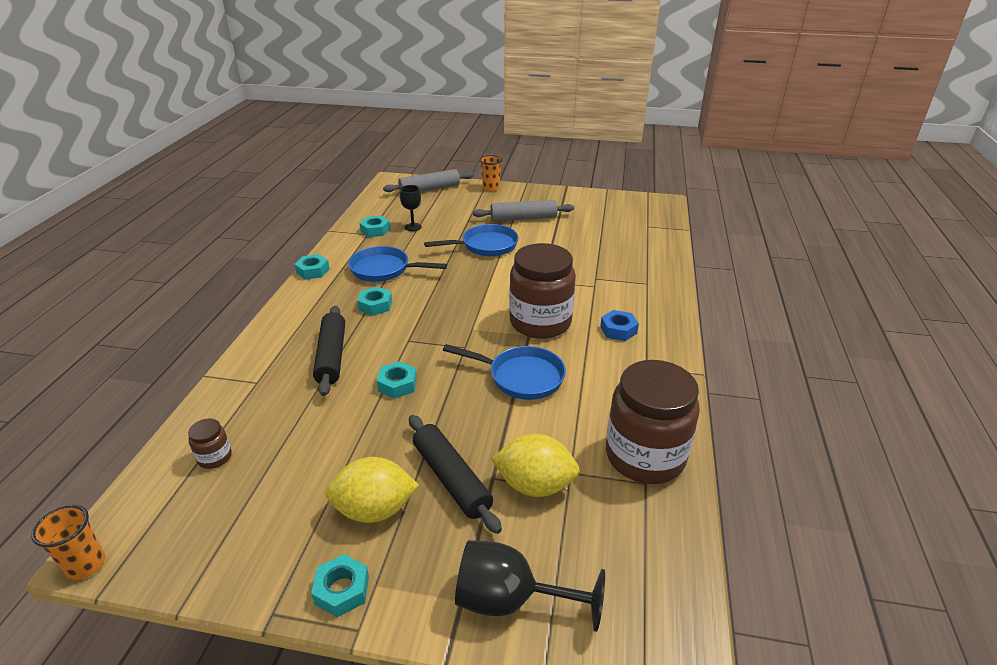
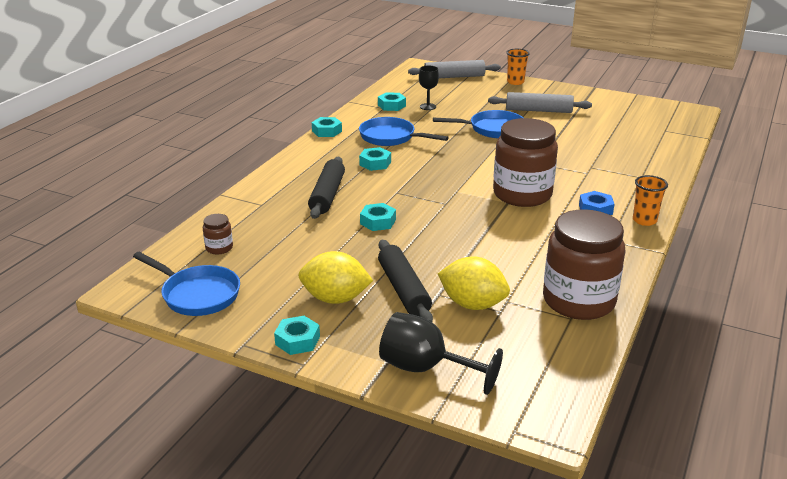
camera: 15 degrees right, 5 degrees down
orange cup [31,505,105,580] -> orange cup moved to [633,175,668,226]
blue pan [443,344,566,400] -> blue pan moved to [133,252,240,316]

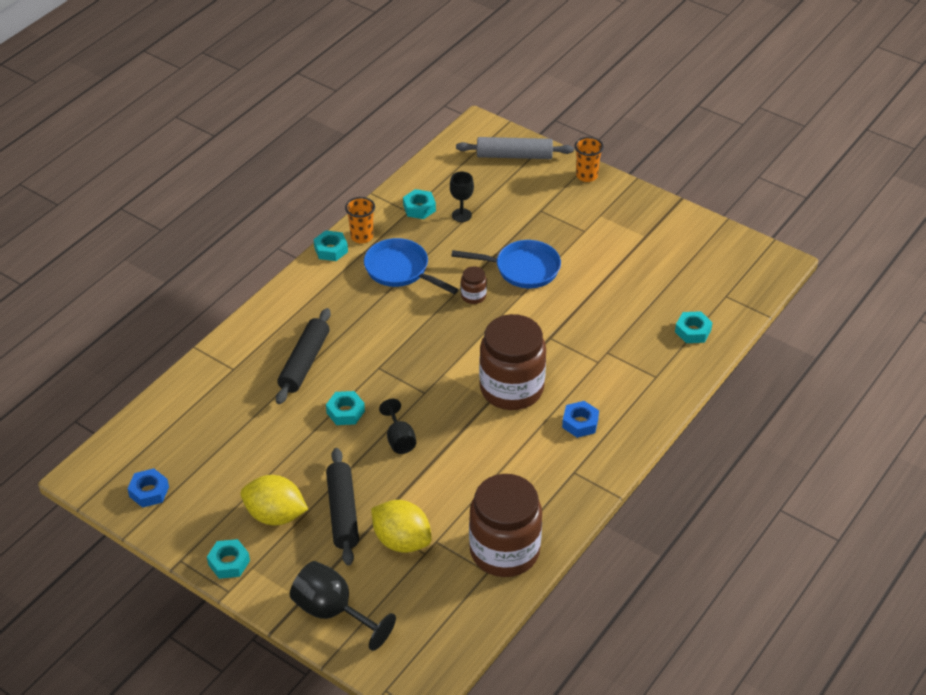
camera: 10 degrees right, 15 degrees up
blue pan [133,252,240,316] -> blue nut [127,469,169,508]
brown jar [203,214,233,254] -> brown jar moved to [461,266,487,304]
turquoise nut [359,147,391,171] -> turquoise nut moved to [675,311,713,343]
grey rolling pin [488,92,592,113] -> none
orange cup [633,175,668,226] -> orange cup moved to [345,197,375,243]
none -> black goblet [379,399,416,454]

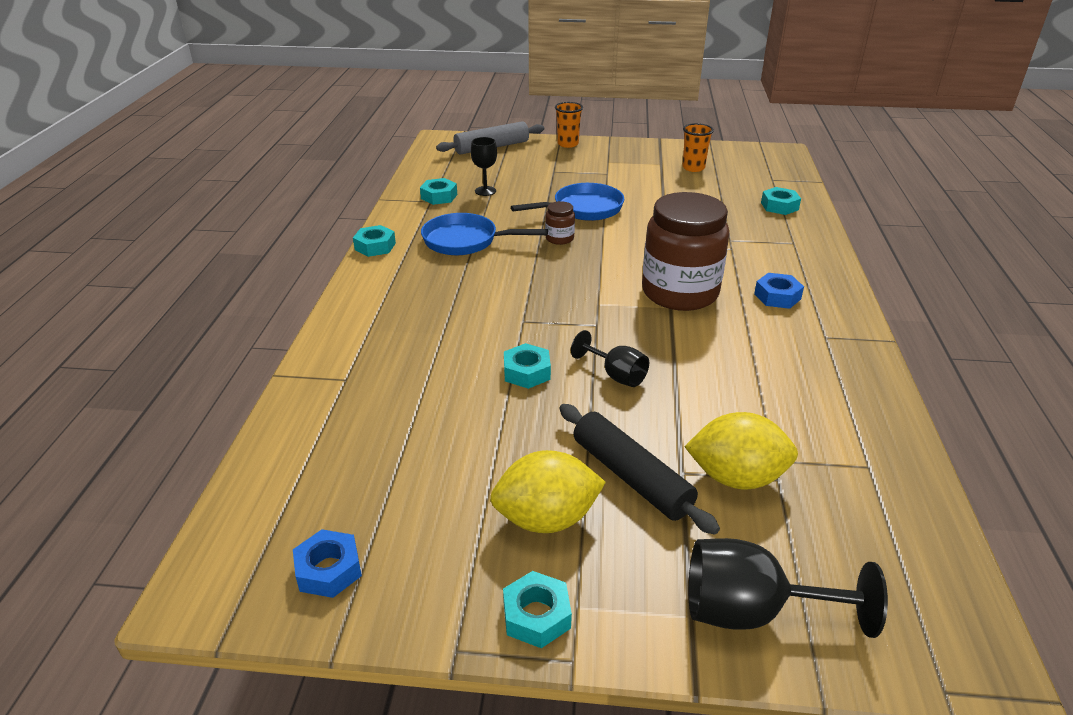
camera: 30 degrees left, 10 degrees down
black rolling pin [276,308,331,404] -> none
orange cup [345,197,375,243] -> orange cup moved to [682,123,714,172]
brown jar [469,474,542,577] -> none

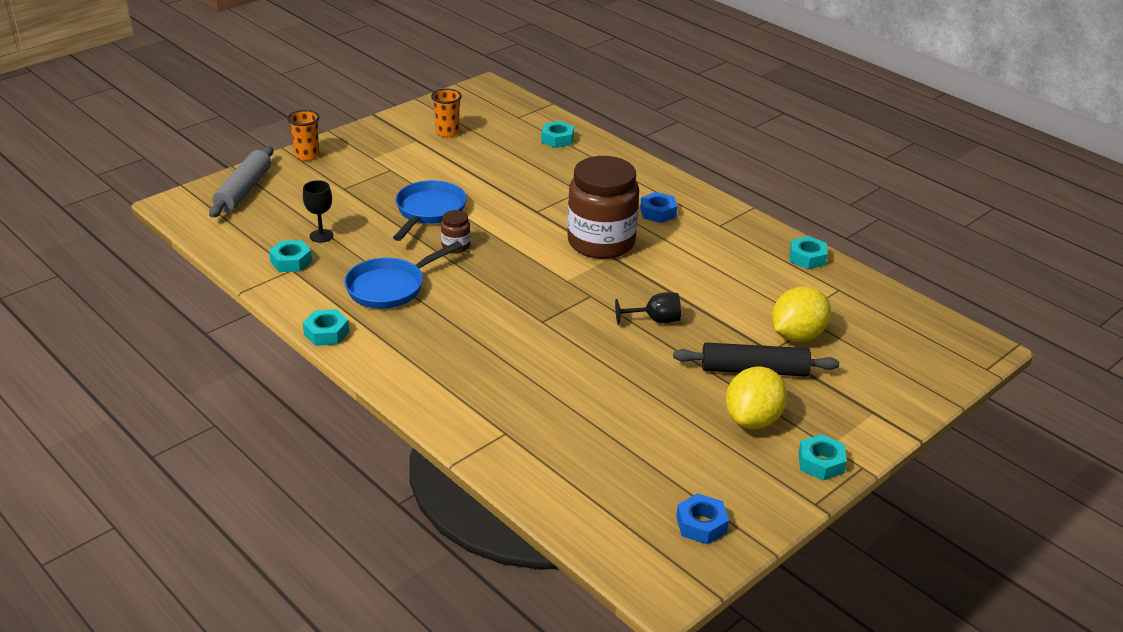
camera: 50 degrees left, 0 degrees up
turquoise nut [504,343,551,389] -> turquoise nut moved to [790,236,828,269]
black goblet [689,538,888,638] -> none

